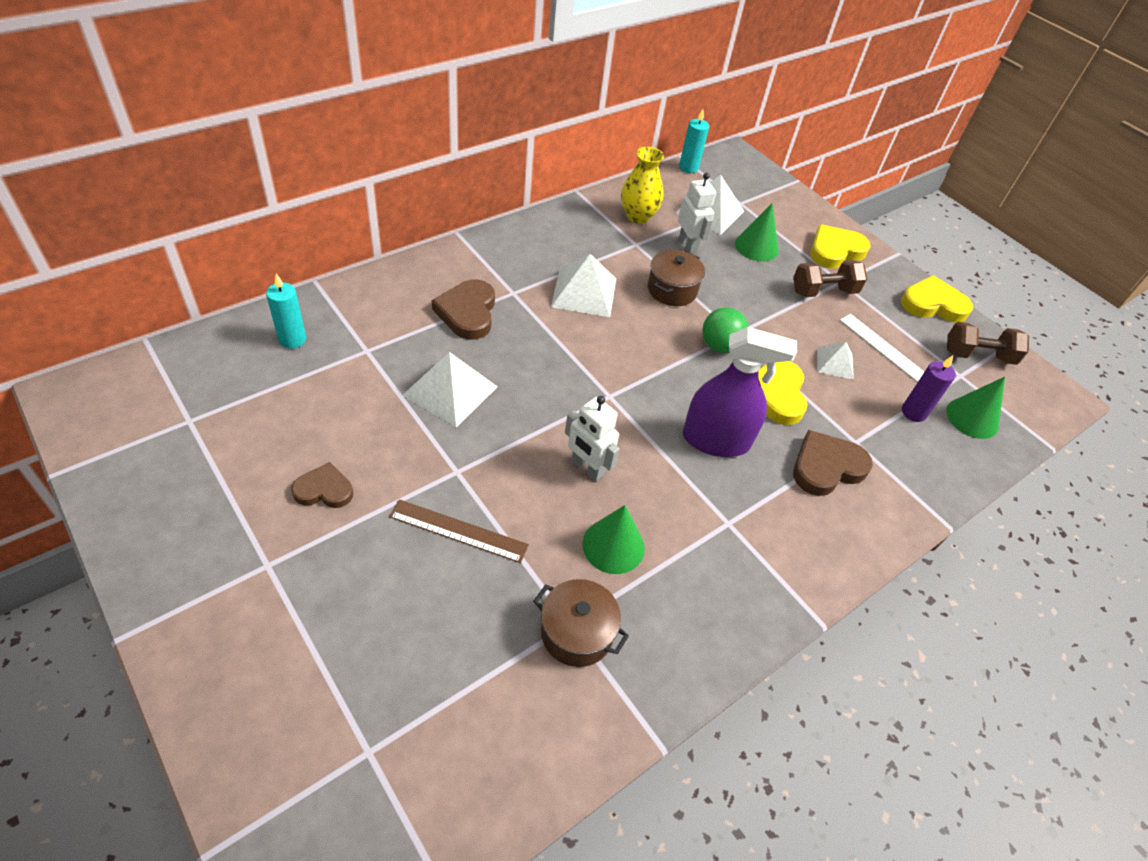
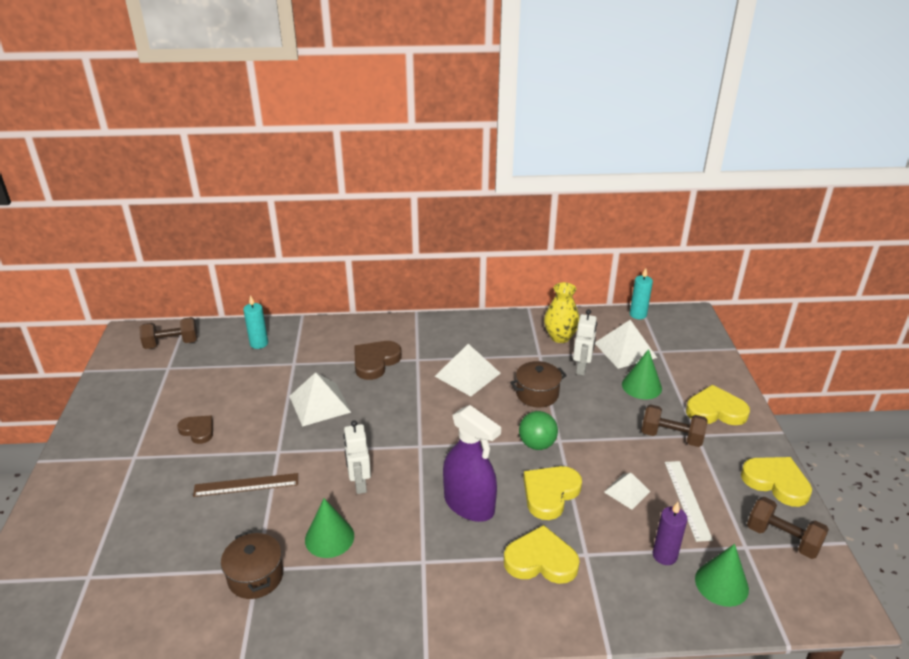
camera: 40 degrees right, 15 degrees down
brown ruler [389,499,529,563] -> brown ruler turned 60 degrees counterclockwise [193,473,298,497]
brown heart [793,430,873,496] -> yellow heart [504,525,580,584]
none -> brown dumbbell [139,317,198,349]

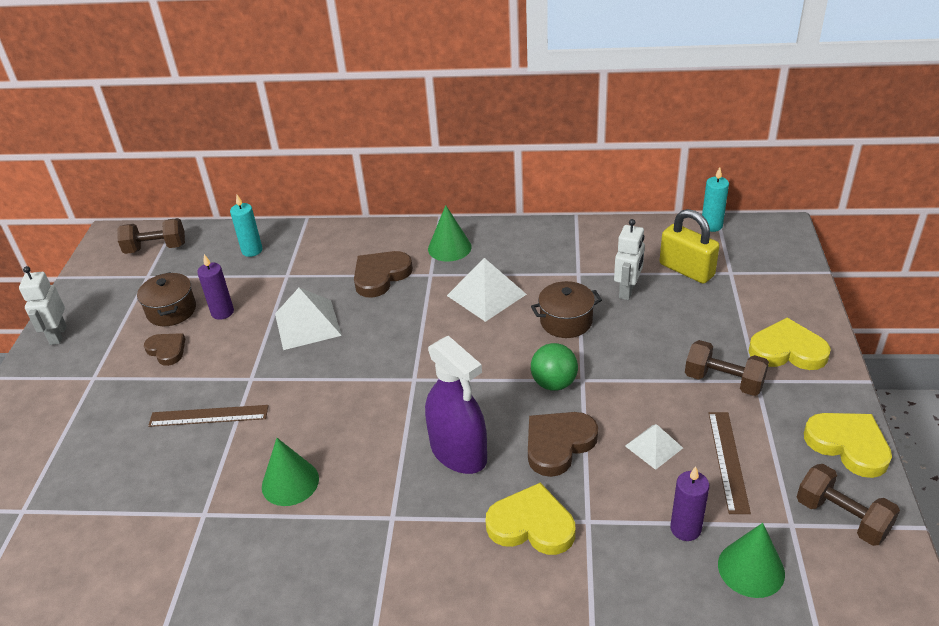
camera: 10 degrees right, 5 degrees up
brown pot [221,531,283,599] -> brown pot moved to [137,272,196,326]
white robot [343,420,371,494] -> white robot moved to [19,266,67,345]
yellow heart [523,466,582,520] -> brown heart [528,412,598,477]
yellow vase [544,282,580,343] -> none
white pyramid [595,320,657,369] -> yellow padlock [660,209,720,284]
green cone [622,349,662,400] -> green cone moved to [428,205,472,262]
white ruler [665,461,713,542] -> brown ruler [709,412,751,514]
none -> purple candle [197,254,234,320]

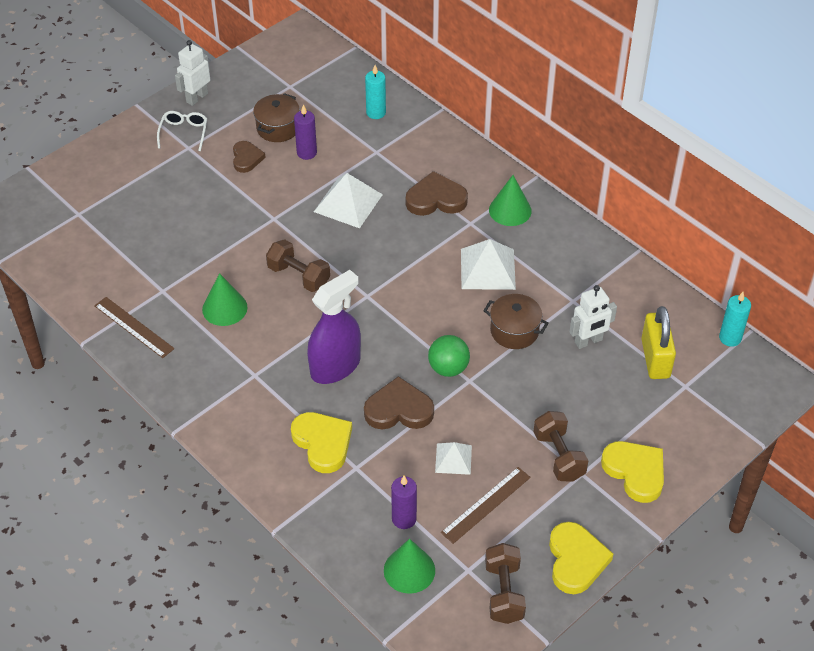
camera: 40 degrees right, 10 degrees up
brown dumbbell [117,218,185,254] -> brown dumbbell moved to [266,239,330,292]
brown ruler [148,405,269,427] -> brown ruler moved to [94,297,175,358]
purple spray bottle [425,336,487,474] -> purple spray bottle turned 135 degrees counterclockwise [307,270,361,384]
none -> white glasses [157,111,207,151]

